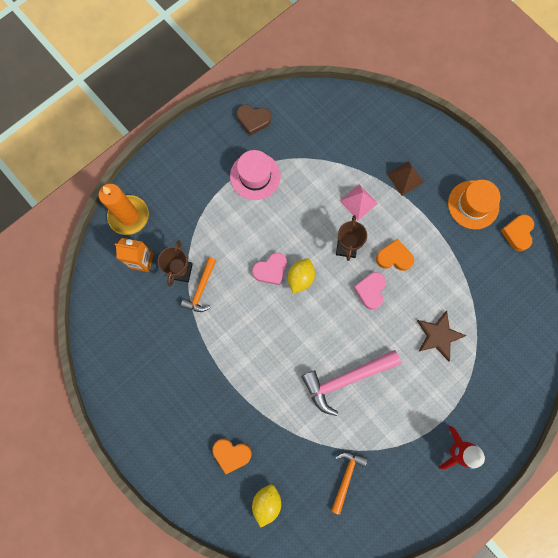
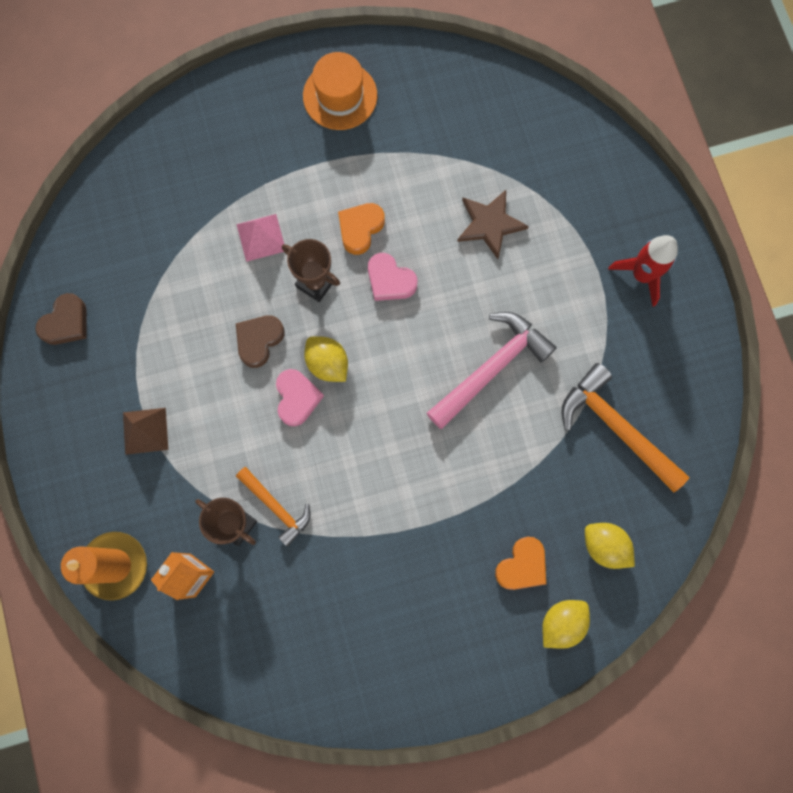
camera: 65 degrees left, 0 degrees up
pink hat [230,150,281,200] -> none
pink hammer [301,350,401,416] -> pink hammer turned 135 degrees counterclockwise [427,312,557,429]
orange hammer [331,452,367,515] -> orange hammer [561,363,690,492], size x1.66
brown pyramid [387,161,424,196] -> brown pyramid moved to [123,408,168,455]
orange heart [500,214,534,251] -> none
none -> brown heart [236,315,284,368]
none -> yellow lemon [542,600,590,649]

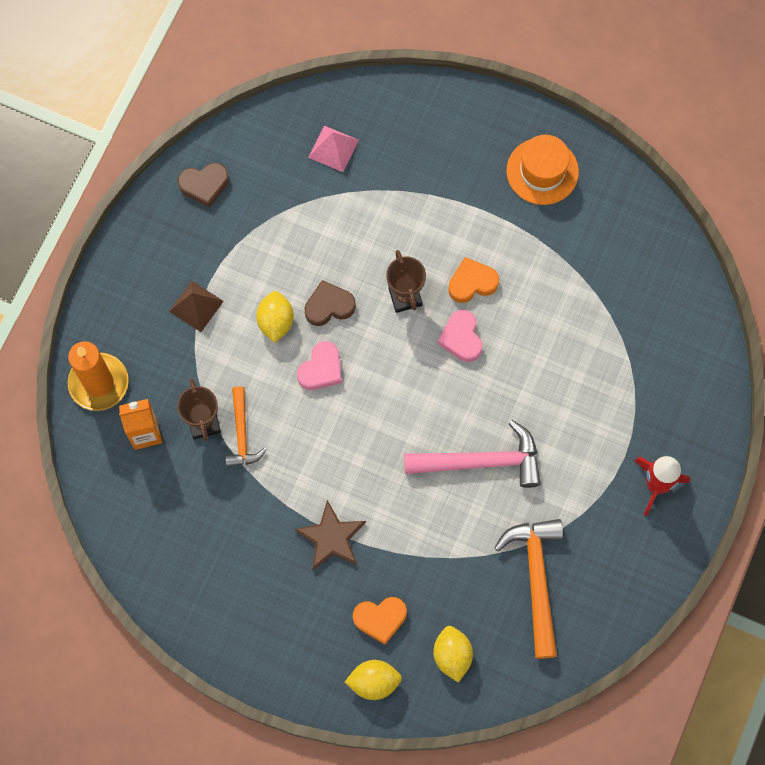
camera: 40 degrees right, 5 degrees down
pink pyramid [236,214,284,262] -> pink pyramid moved to [308,126,359,172]
yellow lemon [304,336,348,382] -> yellow lemon moved to [256,291,294,343]
brown star [457,190,529,259] -> brown star moved to [294,500,366,570]

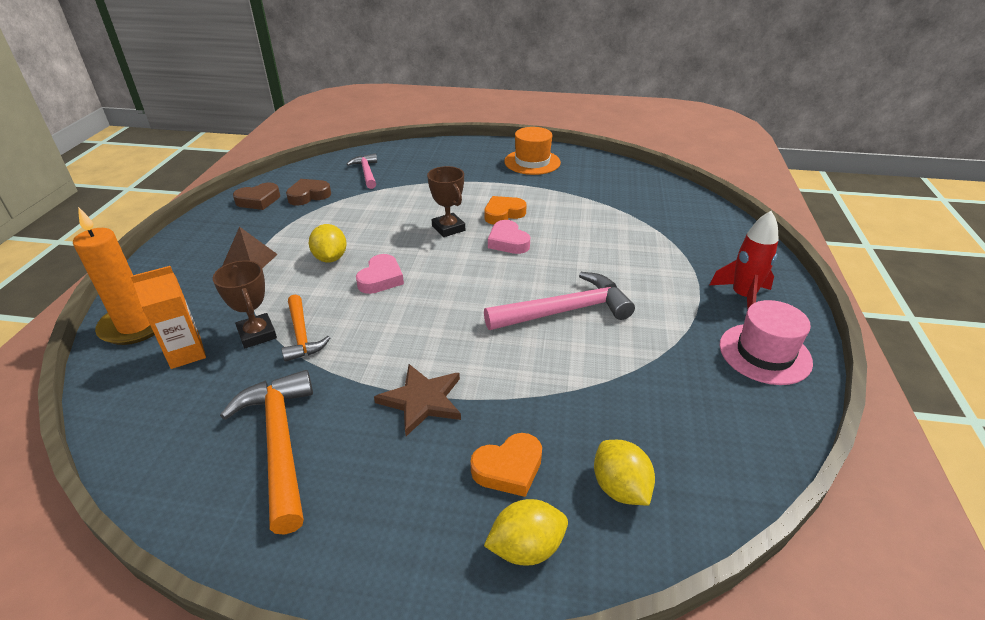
camera: 15 degrees left, 35 degrees down
brown heart [304,280,356,326] -> brown heart moved to [286,179,331,206]
pink pyramid [308,126,359,172] -> pink hammer [346,153,377,189]
orange hammer [494,519,563,659] -> orange hammer moved to [220,370,313,535]
none -> pink hat [720,300,813,385]

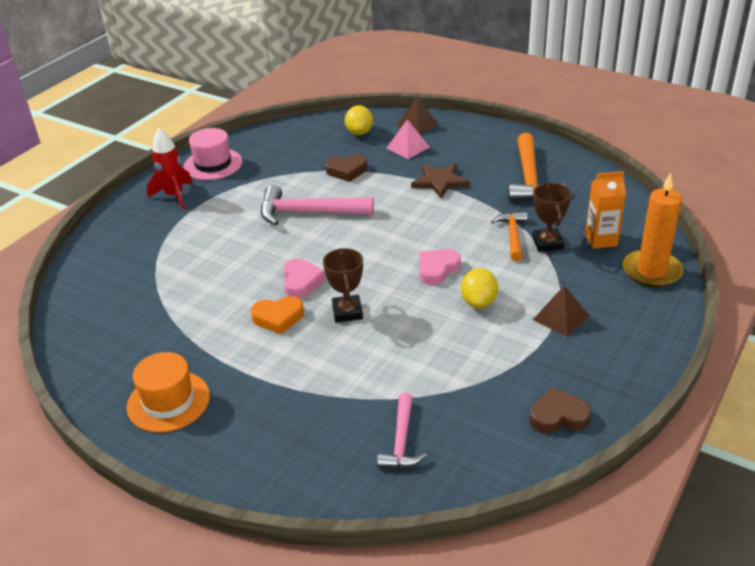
camera: 155 degrees left, 0 degrees up
brown heart [286,179,331,206] -> brown heart moved to [325,154,368,182]
orange heart [470,433,542,497] -> pink pyramid [386,119,430,159]
yellow lemon [484,499,568,566] -> brown pyramid [397,97,439,134]

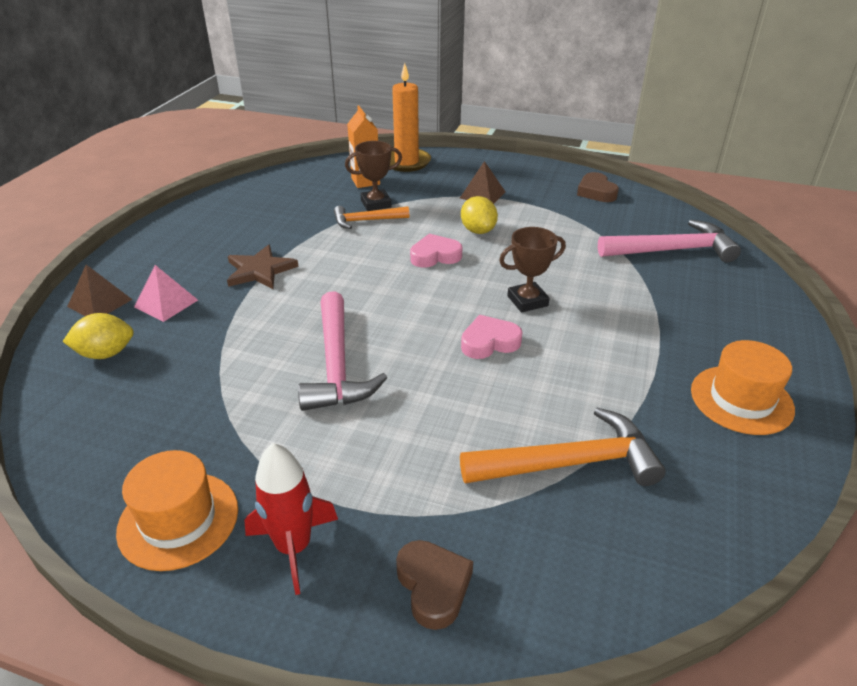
camera: 105 degrees left, 0 degrees up
pink hat [184,128,243,180] -> orange hat [116,450,238,571]
orange heart [251,296,304,334] -> none
brown heart [325,154,368,182] -> brown heart moved to [396,540,473,630]
pink hammer [377,392,427,468] -> pink hammer [598,220,741,262], size x1.66
pink heart [419,249,461,285] -> pink heart turned 135 degrees clockwise [410,234,462,268]
yellow lemon [461,268,498,308] -> yellow lemon turned 75 degrees clockwise [461,196,498,234]
orange hammer [508,133,565,201] -> orange hammer moved to [460,408,666,486]

